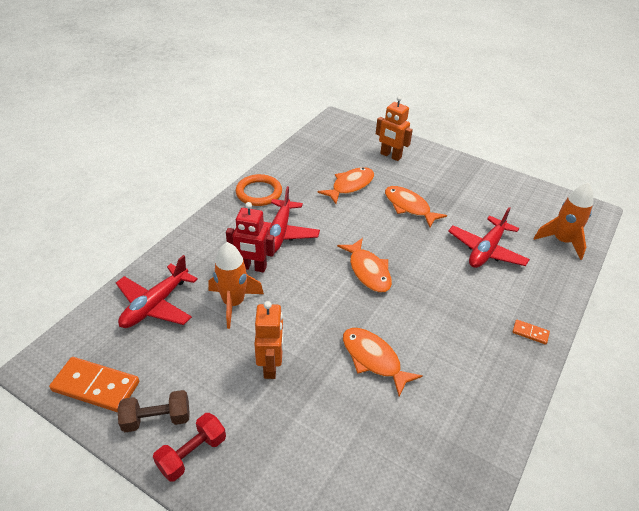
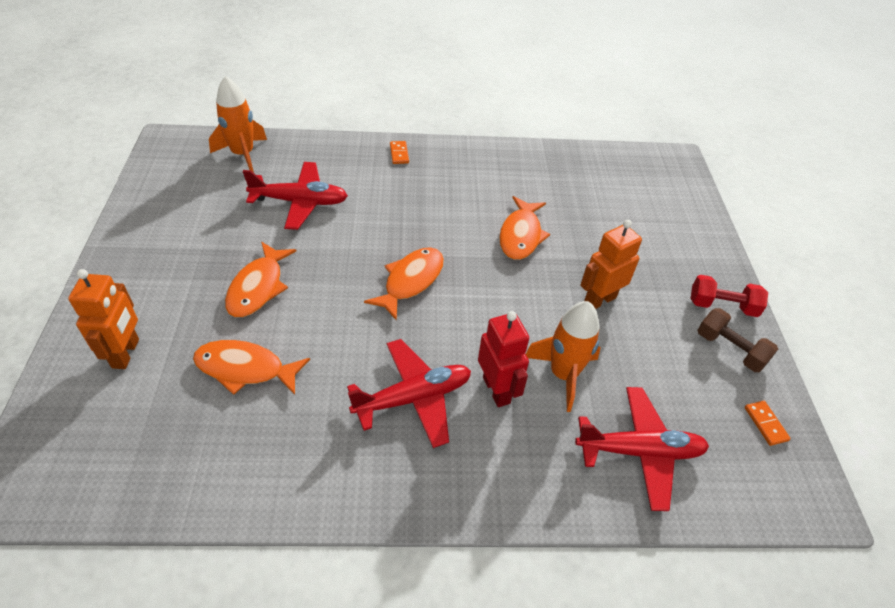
camera: 125 degrees left, 5 degrees up
orange domino [49,357,139,412] -> orange domino [745,401,791,446], size x0.48
orange ring [236,174,282,206] -> none

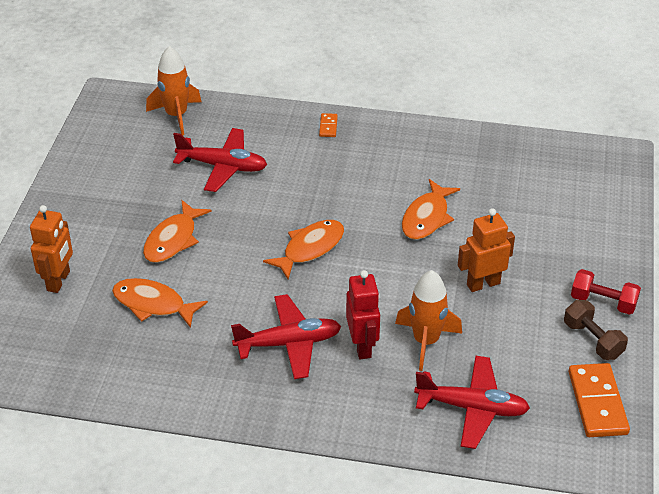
camera: 15 degrees right, 5 degrees down
orange domino [745,401,791,446] -> orange domino [569,363,630,437], size x2.07

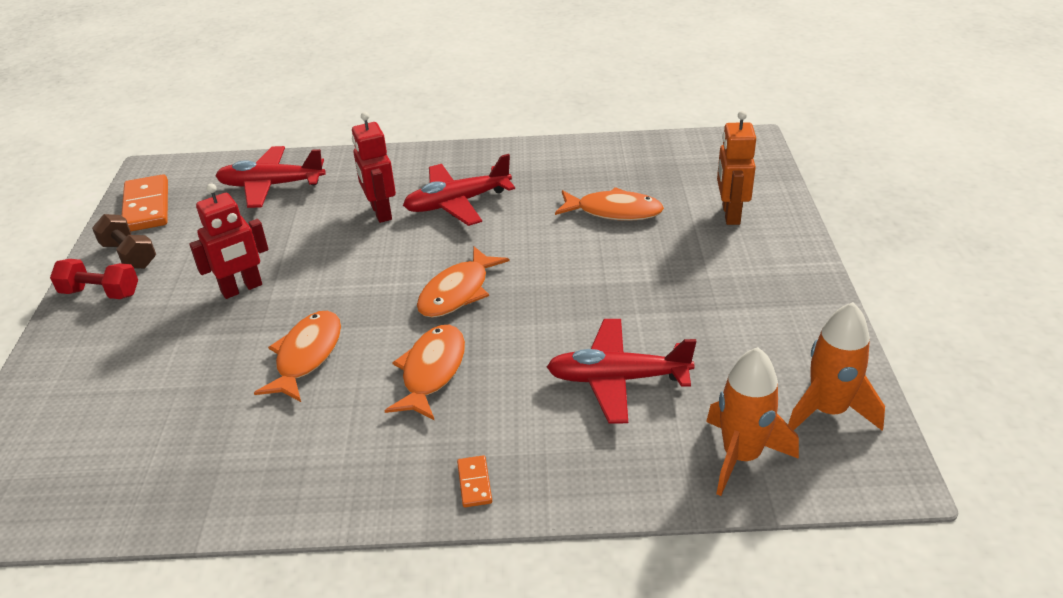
camera: 170 degrees right, 5 degrees down
orange fish [143,200,212,263] -> orange fish moved to [384,325,465,420]
orange rocket [395,270,462,371] -> orange rocket moved to [788,302,885,430]
orange robot [458,208,515,292] -> red robot [189,183,268,299]

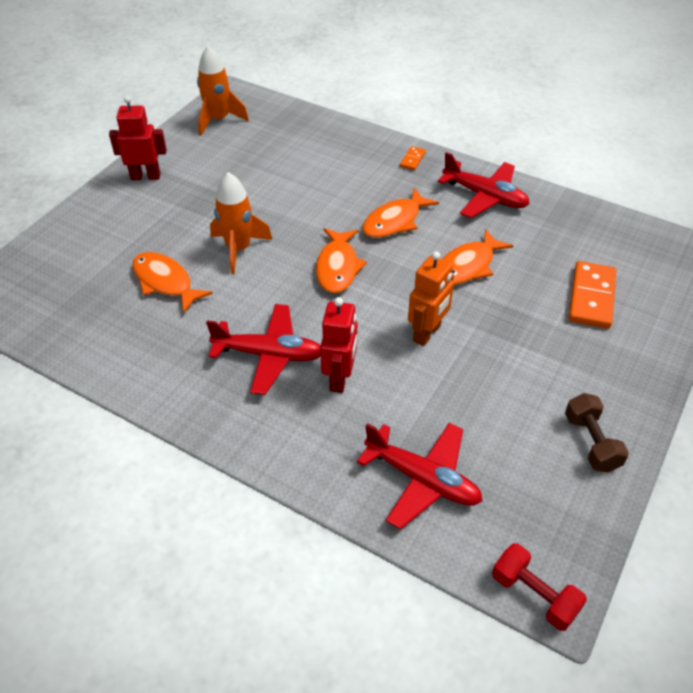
camera: 150 degrees left, 10 degrees up
red dumbbell [50,259,138,299] -> red dumbbell moved to [492,543,587,631]
orange domino [122,174,168,231] -> orange domino moved to [569,261,616,329]
red robot [189,183,268,299] -> red robot moved to [109,96,167,180]
orange fish [417,247,509,318] -> orange fish turned 120 degrees clockwise [316,228,367,293]
red plane [547,319,696,423] -> red plane moved to [438,152,530,218]
orange rocket [706,347,799,496] -> orange rocket moved to [210,172,272,274]
orange robot [717,111,756,225] -> orange robot moved to [408,251,454,346]

